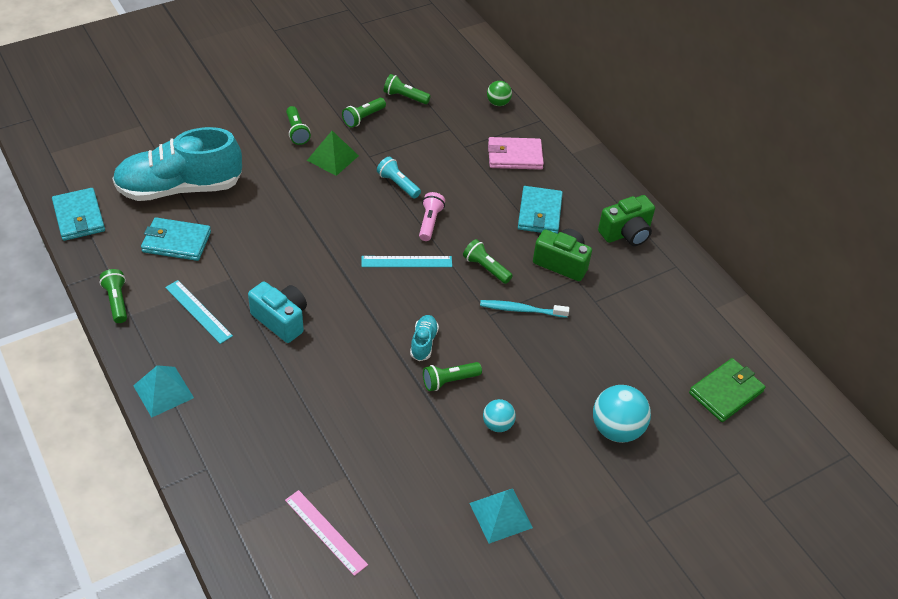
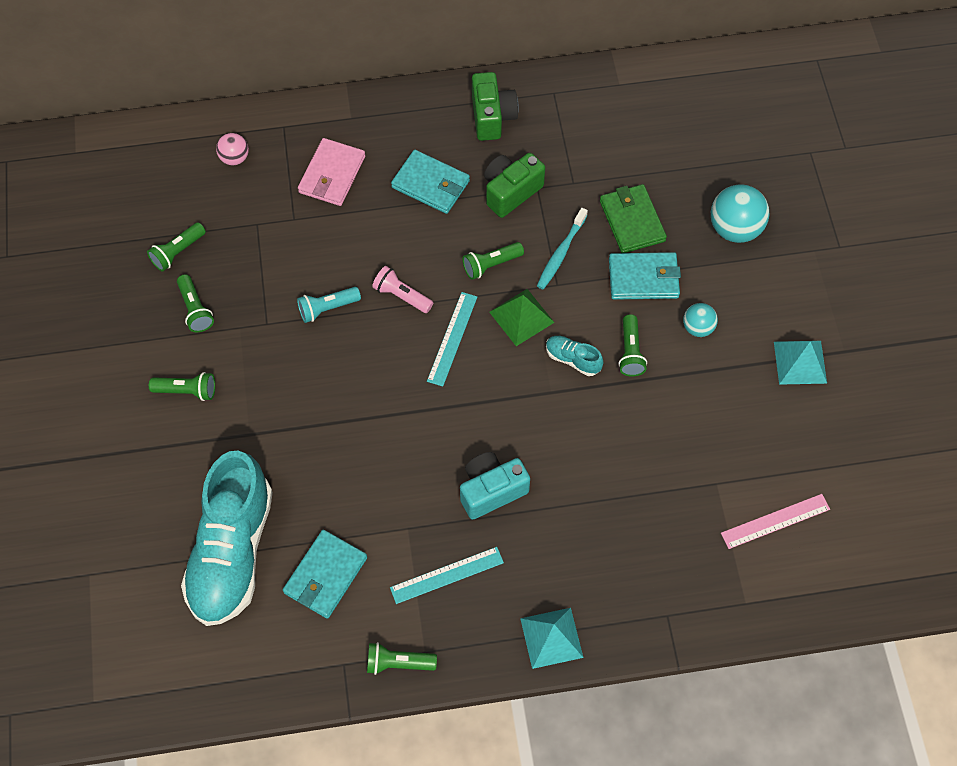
camera: 65 degrees left, 15 degrees up
turquoise wallet [52,188,105,241] -> turquoise wallet moved to [609,252,681,300]
green pyramid [307,131,359,176] -> green pyramid moved to [489,289,555,346]
green ball [487,81,512,106] -> pink ball [216,133,249,165]
green wallet [689,358,766,422] -> green wallet moved to [600,184,667,253]

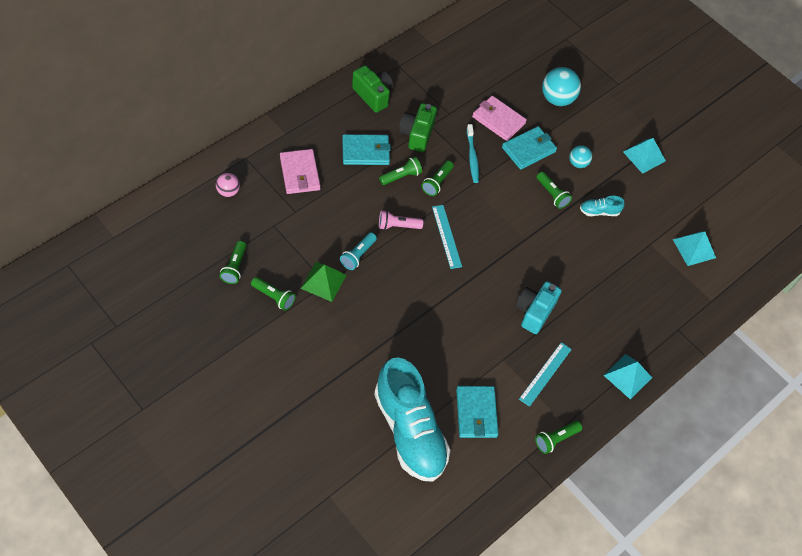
camera: 40 degrees left, 5 degrees down
green flashlight [149,372,215,401] -> green flashlight moved to [379,157,422,185]
green pyramid [489,289,555,346] -> green pyramid moved to [301,262,346,302]
turquoise shoe [546,336,604,376] -> turquoise shoe moved to [580,196,624,216]
green wallet [600,184,667,253] -> pink wallet [472,96,527,141]
pink ruler [721,494,830,549] -> turquoise pyramid [673,232,716,266]

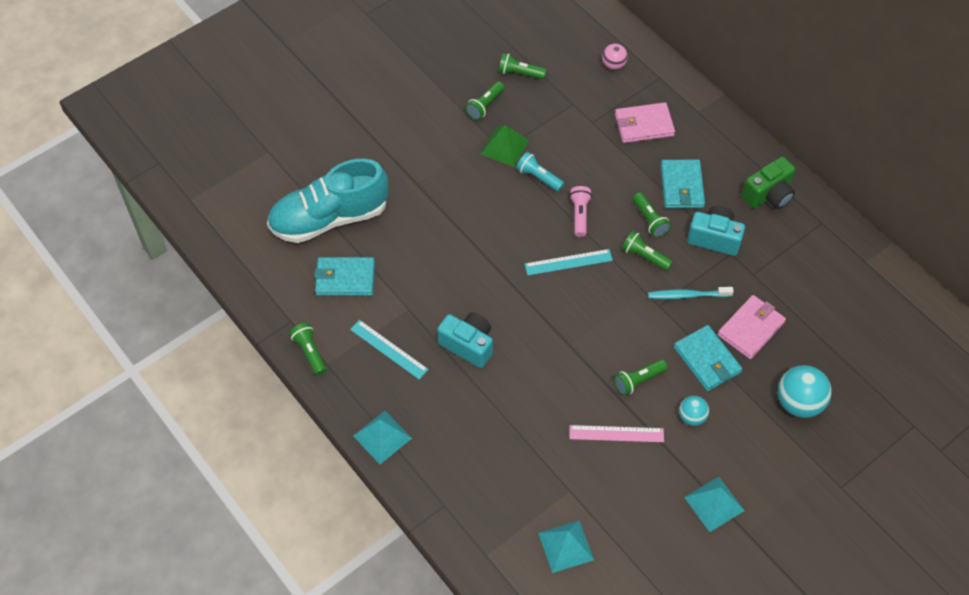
camera: 100 degrees right, 0 degrees up
green camera [399,103,437,152] -> turquoise camera [687,206,745,256]
turquoise shoe [580,196,624,216] -> pink ruler [569,425,664,442]

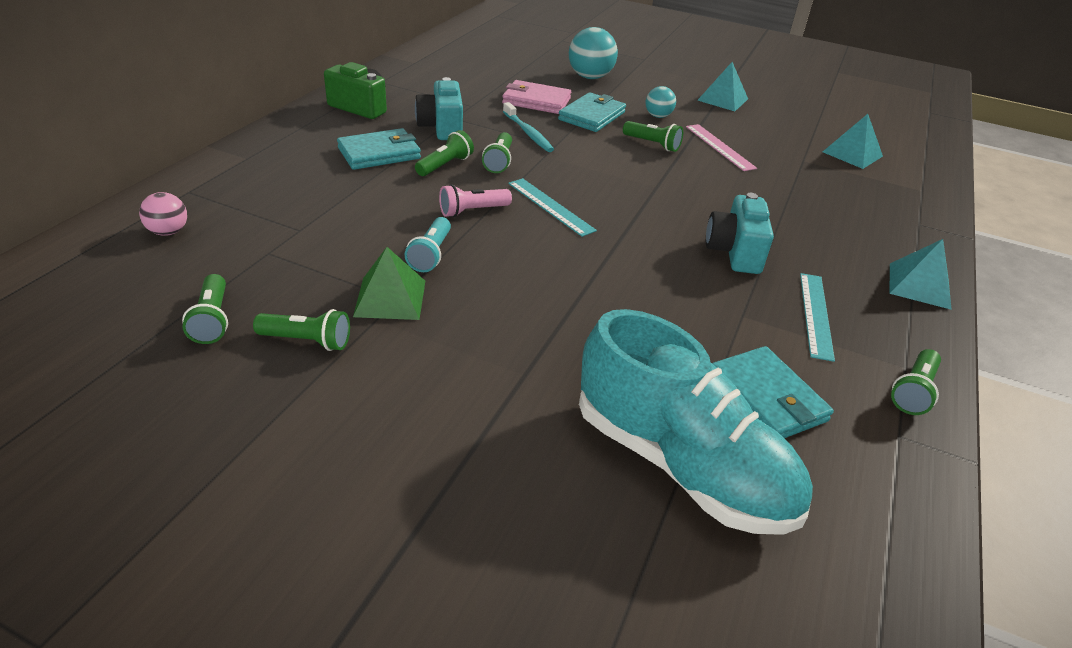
camera: 120 degrees left, 20 degrees down
pink wallet [615,102,675,143] -> none

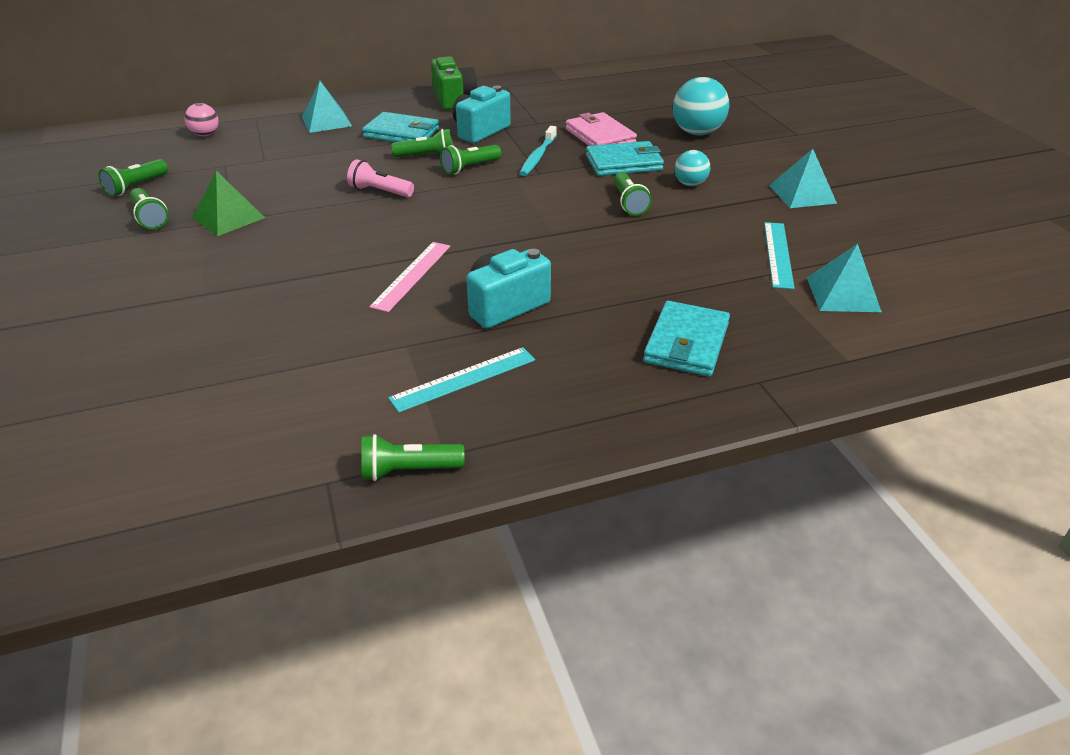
camera: 50 degrees right, 0 degrees up
turquoise flashlight [405,217,451,272] -> none
turquoise ruler [508,178,597,237] -> turquoise ruler moved to [764,222,795,289]
turquoise shoe [579,309,813,535] -> none
pink ruler [686,124,757,171] -> pink ruler moved to [369,242,450,312]
turquoise wallet [712,346,834,438] -> turquoise wallet moved to [643,301,730,377]
turquoise pyramid [889,239,952,310] -> turquoise pyramid moved to [302,81,352,133]

